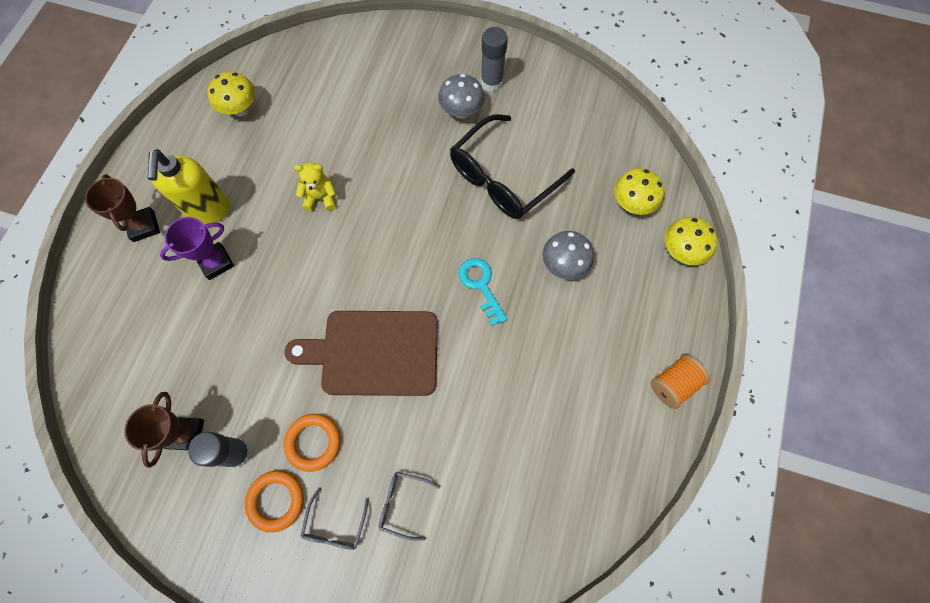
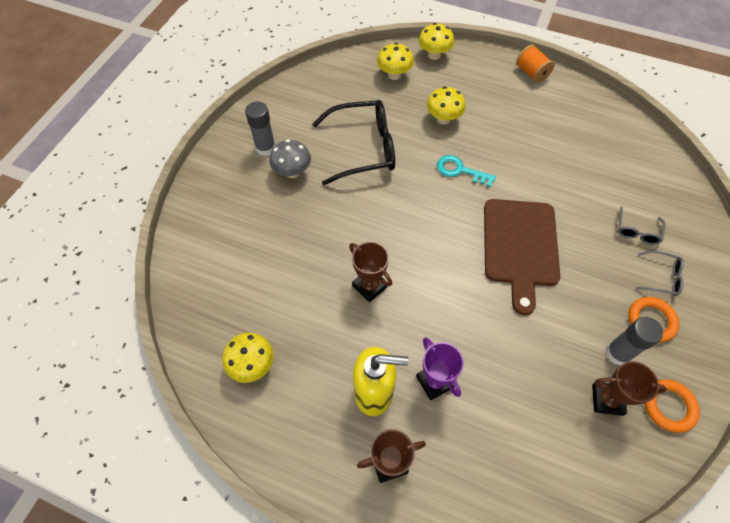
camera: 85 degrees left, 10 degrees down
orange ring [284,414,340,472] -> orange ring moved to [644,380,700,433]
yellow teddy bear [294,162,336,211] -> brown trophy [349,242,392,302]
black glasses [450,114,575,219] -> black glasses turned 60 degrees counterclockwise [312,100,395,185]
turquoise key [459,258,507,326] -> turquoise key turned 45 degrees clockwise [437,155,496,187]
grey mushroom [542,231,594,280] -> yellow mushroom [427,87,466,124]

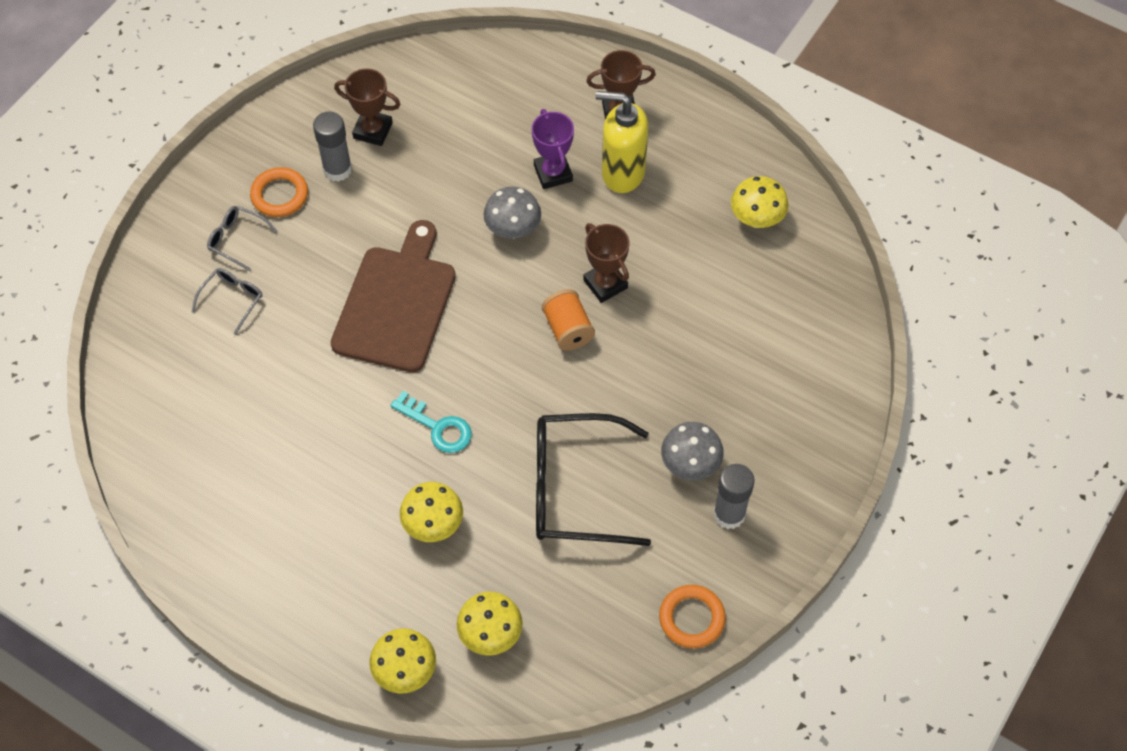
camera: 170 degrees left, 0 degrees up
orange spool [516,45,555,83] -> orange spool moved to [542,289,595,351]
orange ring [644,380,700,433] -> orange ring moved to [659,585,726,648]
none -> grey mushroom [483,186,541,239]

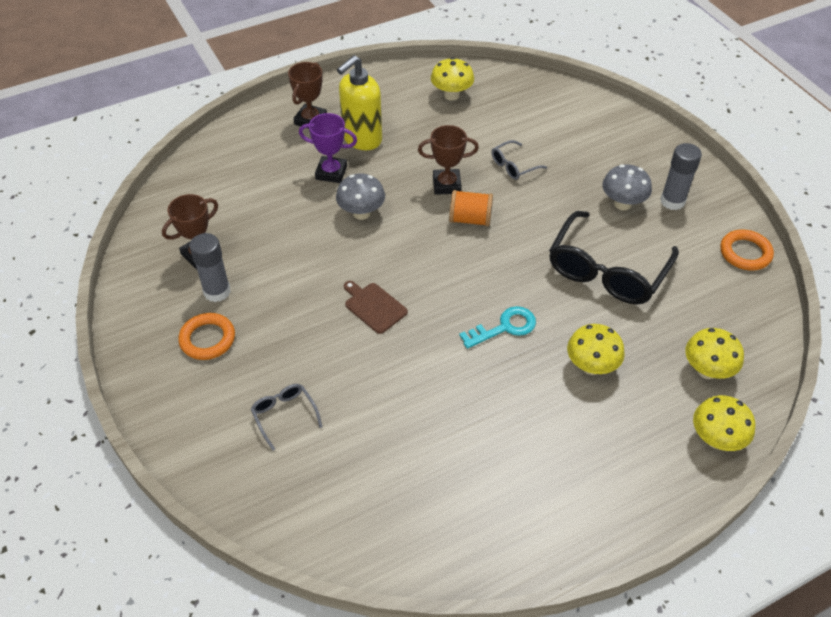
camera: 60 degrees left, 10 degrees down
grey glasses [207,206,277,271] -> grey glasses moved to [492,140,547,180]
brown cutting board [331,220,456,372] -> brown cutting board [344,281,408,334], size x0.47

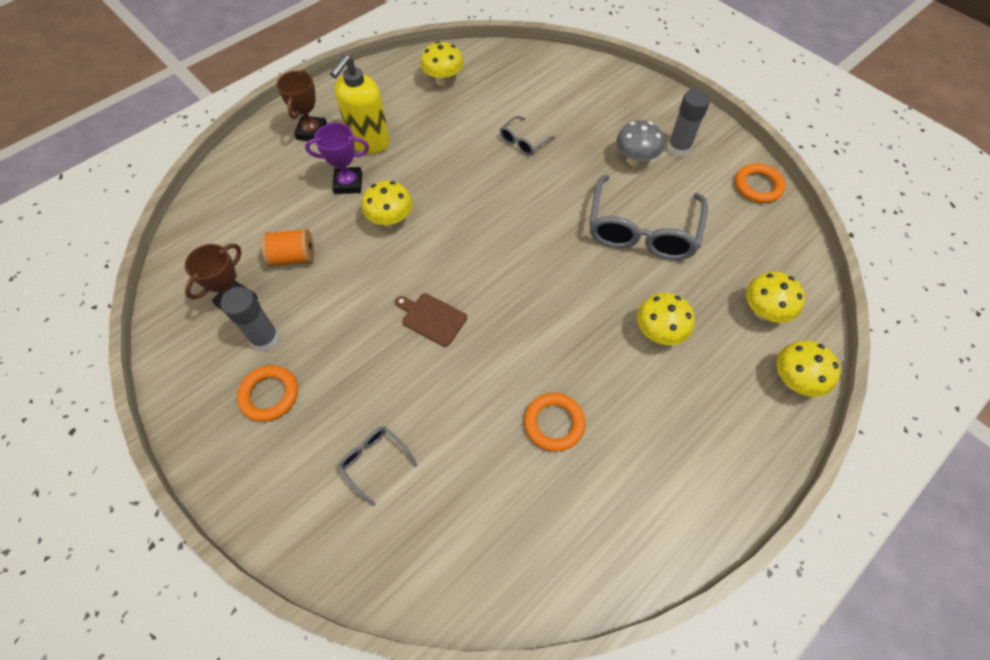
camera: 15 degrees left, 10 degrees up
grey mushroom [336,173,385,220] -> yellow mushroom [362,181,413,228]
brown trophy [418,125,479,195] -> none
orange spool [449,190,493,226] -> orange spool moved to [261,229,314,267]
turquoise key [459,306,536,349] -> none
black glasses [549,211,679,304] -> grey glasses [589,175,708,260]
none -> orange ring [524,393,586,452]

